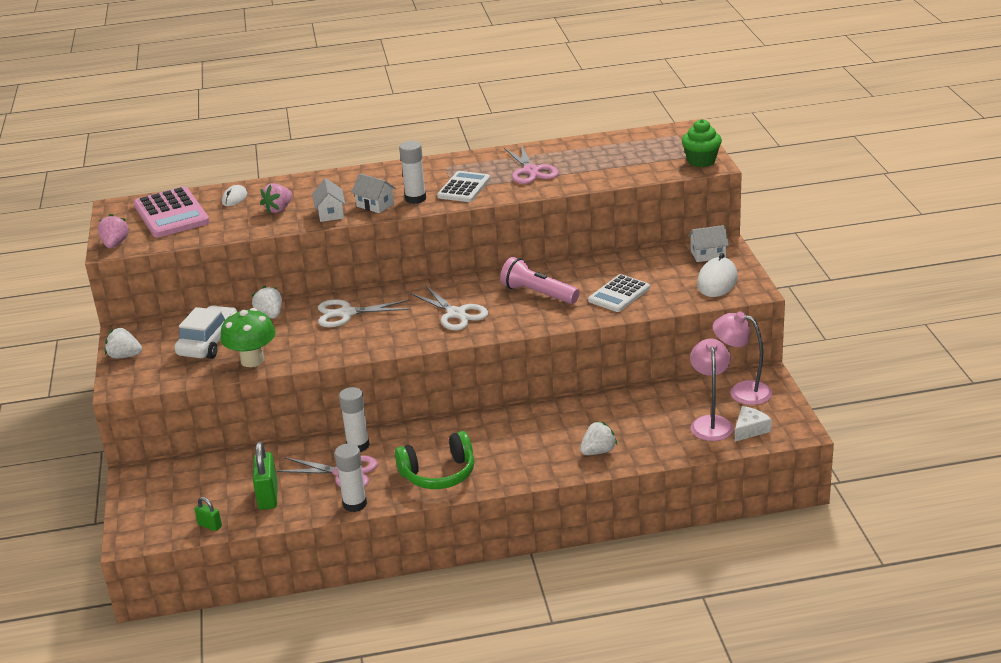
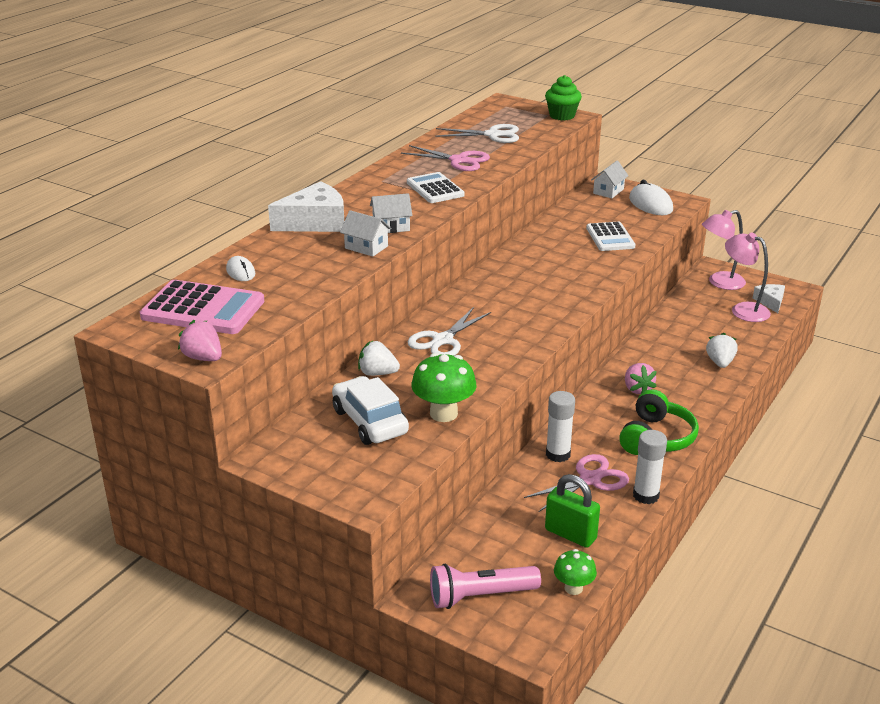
camera: 50 degrees left, 0 degrees up
white strawberry [105,328,142,359] -> none
green padlock [195,497,222,531] -> green mushroom [554,549,597,595]
pink strawberry [260,183,292,214] -> pink strawberry moved to [625,363,657,394]
white glue stick [399,141,426,204] -> none
white scissors [410,285,488,330] -> white scissors moved to [435,124,519,143]
pink flashlight [500,257,580,304] -> pink flashlight moved to [430,564,541,609]
none -> white cheese [268,181,344,232]

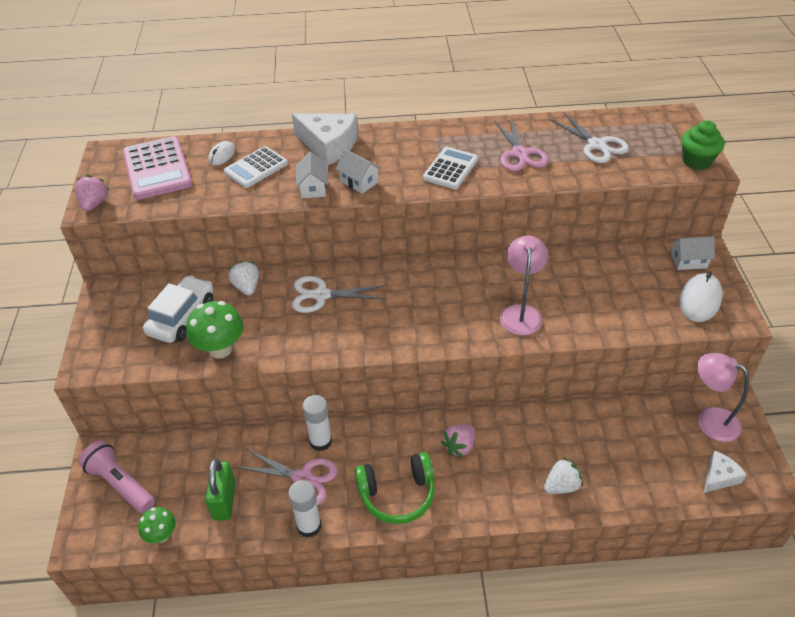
camera: 55 degrees right, 15 degrees up
white calculator [586,222,636,251] -> white calculator moved to [224,146,288,188]
pink lamp [725,232,771,322] -> pink lamp moved to [500,236,548,335]

